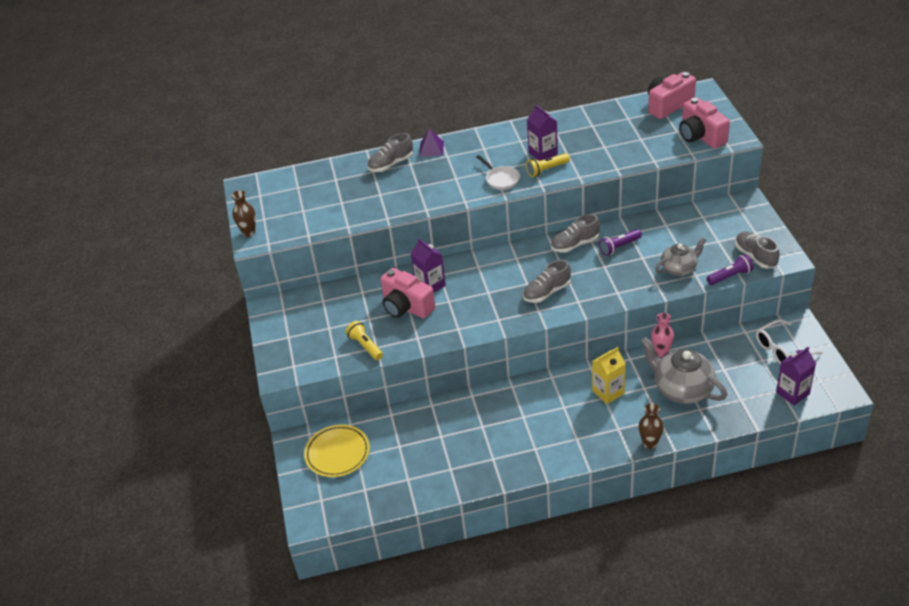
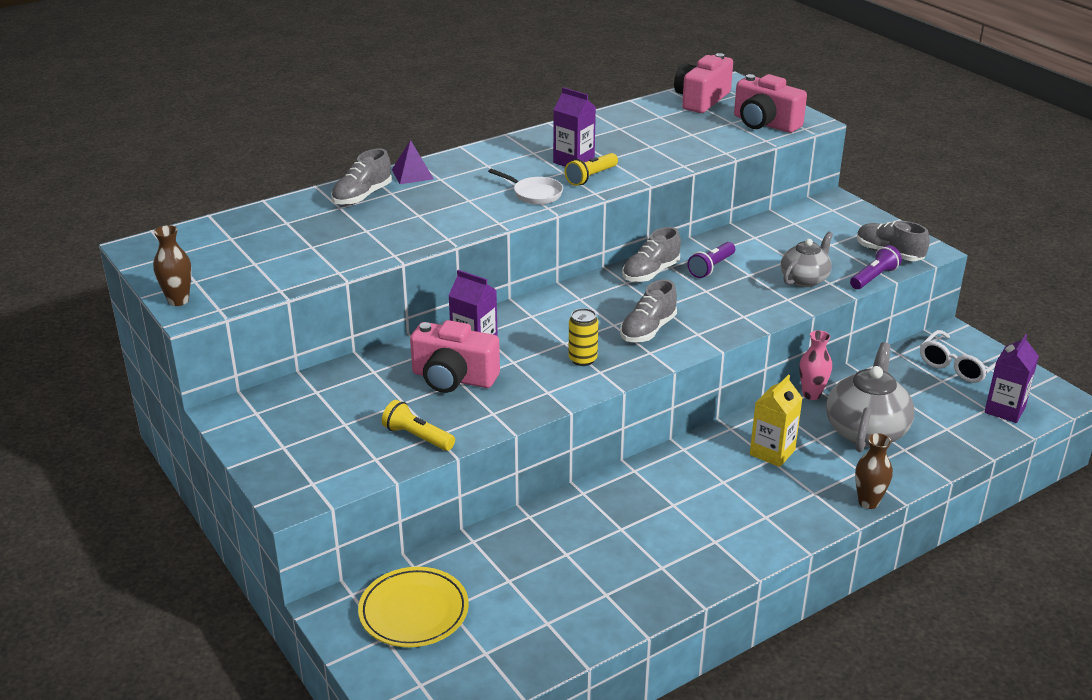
camera: 25 degrees left, 10 degrees down
grey teapot [641,337,727,404] -> grey teapot turned 90 degrees clockwise [826,342,914,452]
none -> yellow can [568,308,598,366]

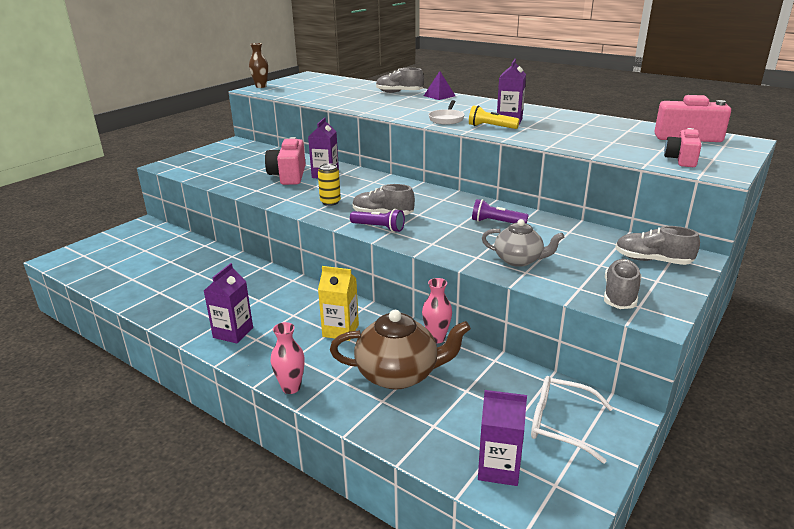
camera: 70 degrees right, 5 degrees down
yellow plate [358,567,469,647] -> none
yellow flashlight [382,400,455,451] -> none
grey shoe [622,227,681,282] -> grey shoe moved to [615,226,700,265]
pink camera [734,74,807,133] -> pink camera [664,128,702,167], size x0.65
grey teapot [826,342,914,452] -> brown teapot [330,310,471,390]
purple flashlight [850,245,902,289] -> purple flashlight moved to [350,209,405,232]
brown vase [855,433,893,509] -> pink vase [271,322,305,394]
none -> purple carton [204,263,253,343]

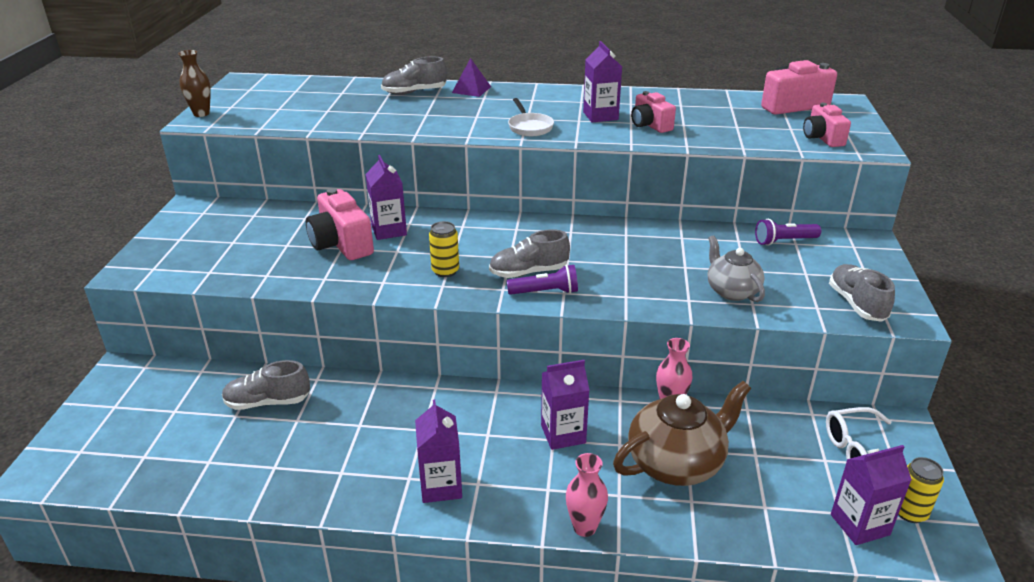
camera: 30 degrees left, 5 degrees up
yellow carton [318,266,359,341] -> purple carton [541,360,589,450]
yellow flashlight [469,105,520,129] -> none
purple flashlight [472,199,528,224] -> purple flashlight moved to [755,219,821,246]
grey teapot [482,219,564,267] -> grey teapot turned 105 degrees counterclockwise [708,235,765,302]
grey shoe [615,226,700,265] -> grey shoe moved to [222,360,310,410]
none -> pink camera [631,91,676,133]
none -> yellow can [898,457,944,523]

